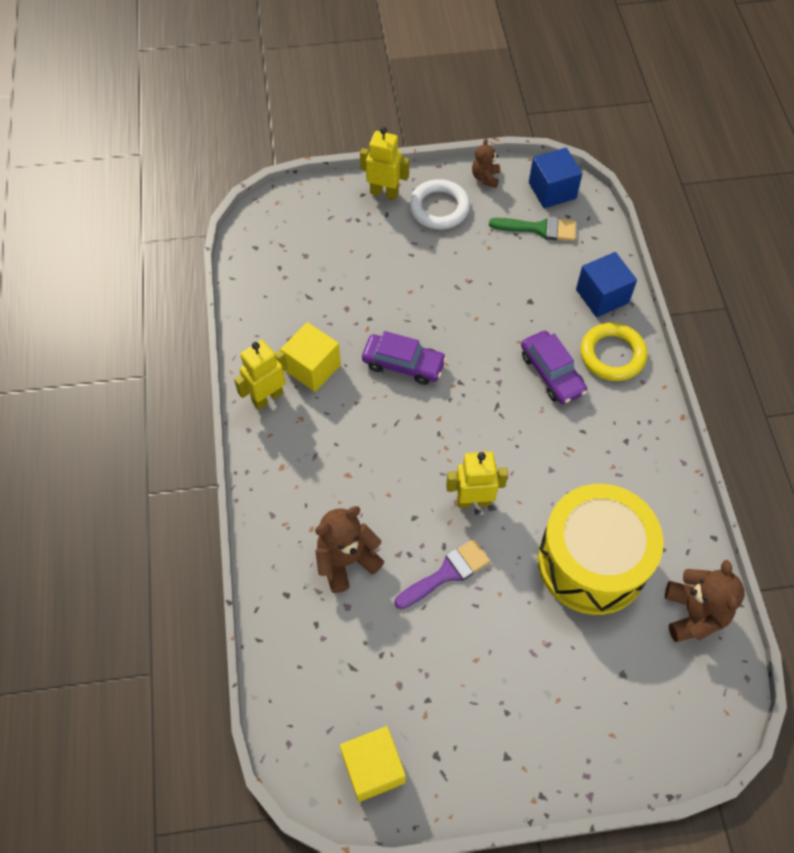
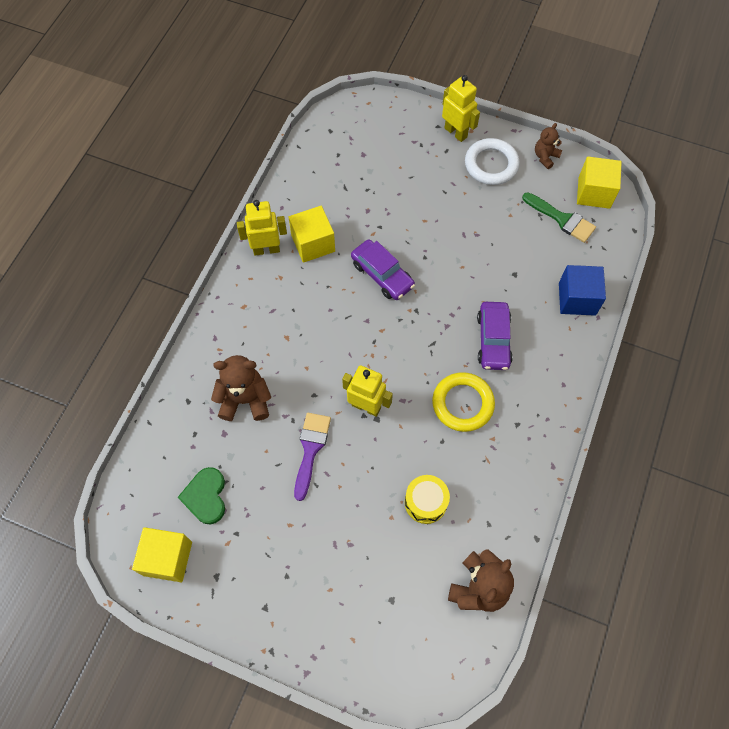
camera: 30 degrees right, 5 degrees up
purple brush [394,539,490,609] -> purple brush turned 75 degrees counterclockwise [294,413,331,501]
blue cube [529,148,582,208] -> yellow cube [577,156,622,209]
yellow drum [538,484,664,615] -> yellow drum [405,475,450,524], size x0.44
yellow ring [580,323,647,381] -> yellow ring moved to [432,372,495,432]
none -> green heart [178,467,225,524]

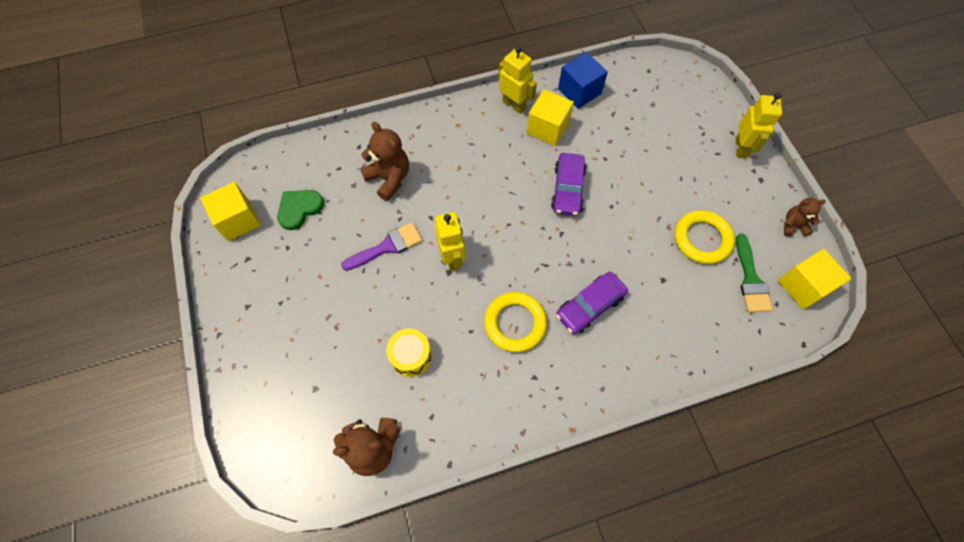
camera: 50 degrees right, 0 degrees up
white ring [465,138,520,185] -> none
blue cube [559,265,606,316] -> blue cube moved to [558,52,608,109]
none -> yellow ring [675,210,735,264]

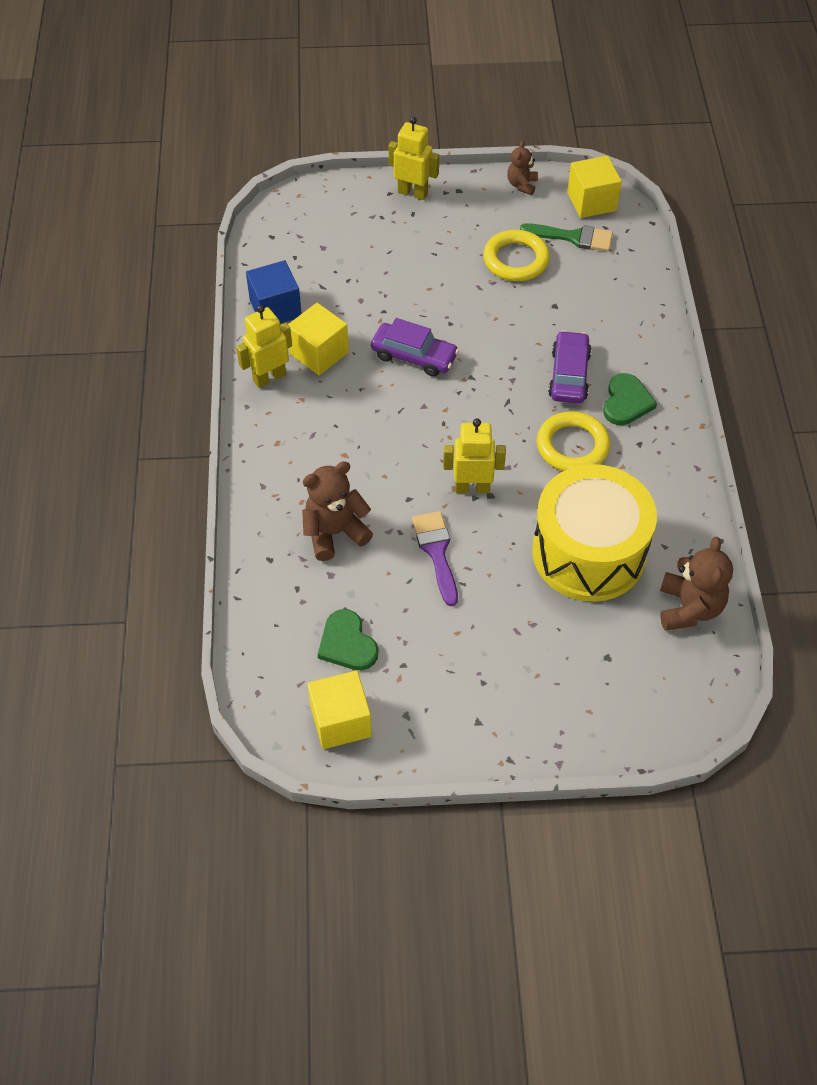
camera: 75 degrees left, 10 degrees down
yellow drum [386,329,432,377] -> yellow drum [532,464,657,602], size x2.26
purple car [556,272,628,334] -> purple car turned 150 degrees counterclockwise [548,330,592,404]
none -> green heart [603,373,657,425]

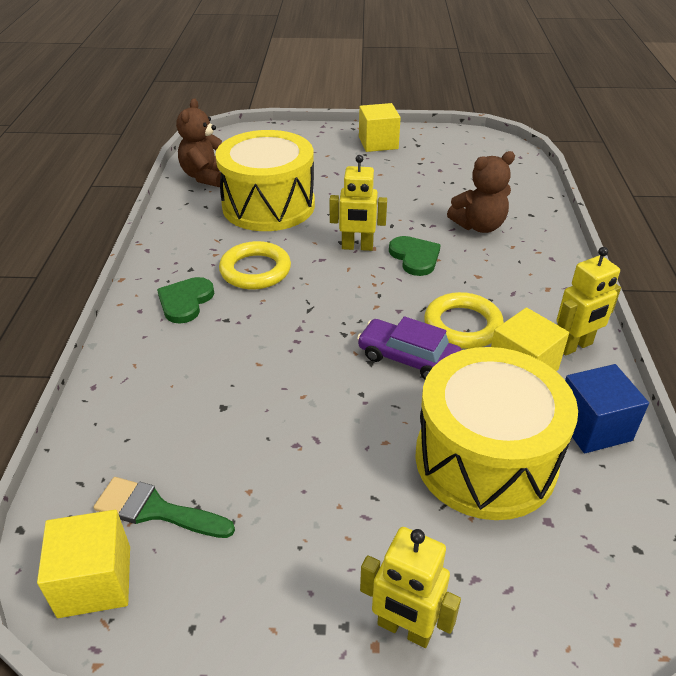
camera: 175 degrees left, 15 degrees down
yellow cube [308,670,372,749] -> yellow cube moved to [359,103,401,152]
green heart [318,609,378,670] -> green heart moved to [389,236,441,276]
purple brush [412,511,458,606] -> none
yellow ring [483,230,550,281] -> yellow ring moved to [424,292,504,349]
brown teddy bear [507,140,538,195] -> none
purple car [548,330,592,404] -> none
none -> yellow drum [415,347,578,520]

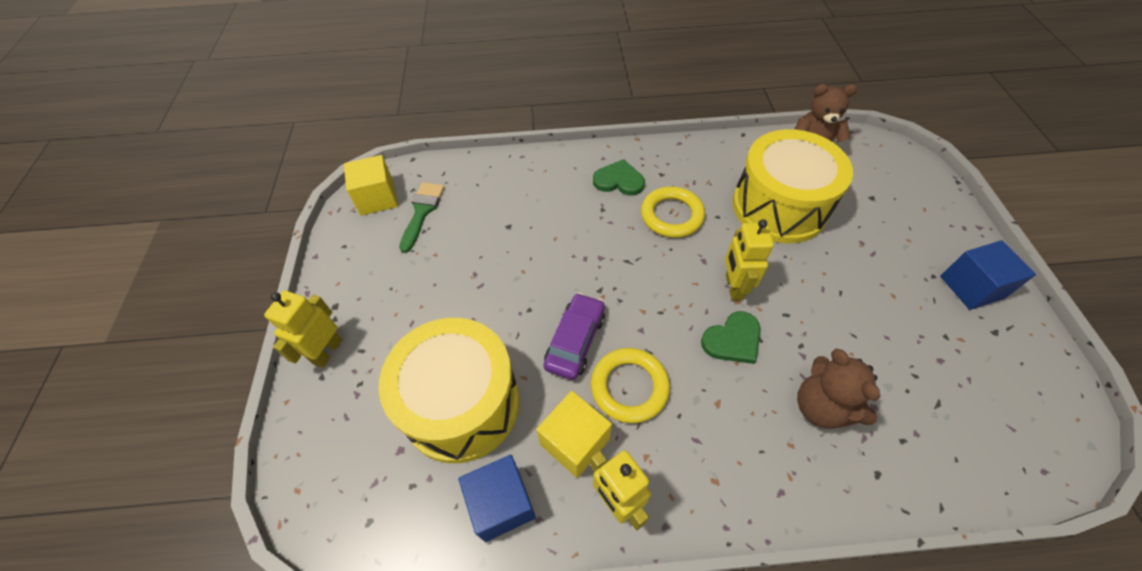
camera: 85 degrees right, 15 degrees up
yellow cube [359,103,401,152] -> blue cube [940,240,1036,310]

